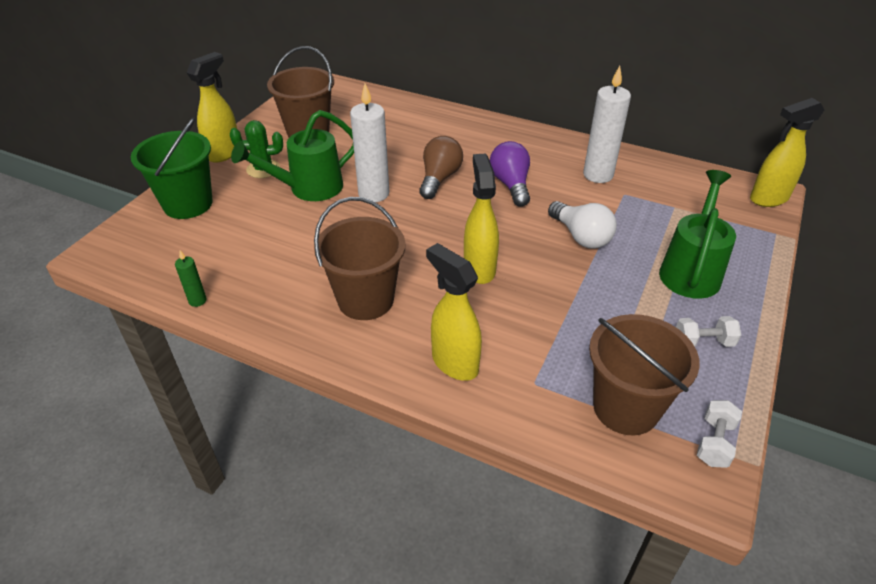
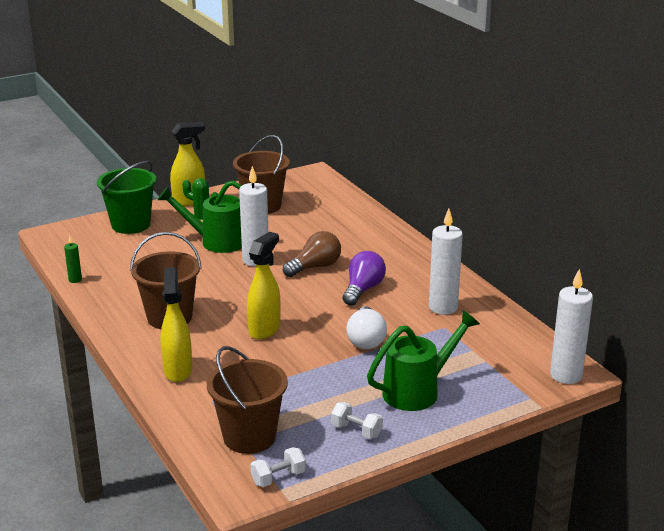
camera: 35 degrees right, 15 degrees down
yellow spray bottle [750,98,824,207] -> white candle [550,269,593,384]

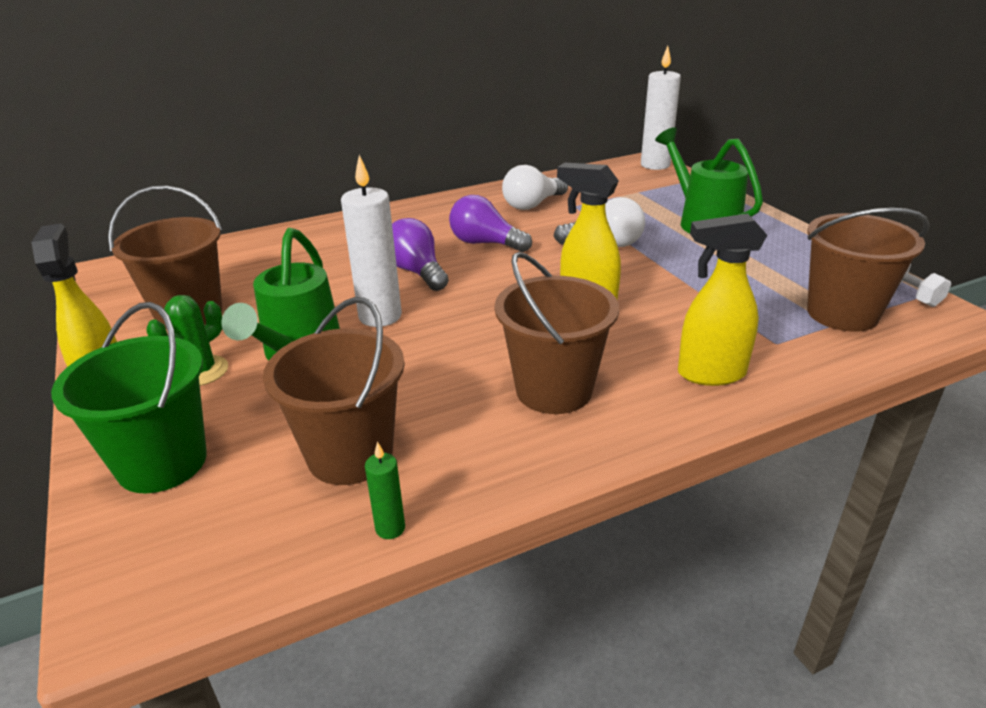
camera: 85 degrees left, 5 degrees up
brown light bulb [283,231,341,277] -> purple light bulb [392,218,449,291]
white dumbbell [331,402,383,439] -> none
white candle [429,209,463,315] -> white light bulb [502,165,568,210]
none -> brown bucket [263,297,405,485]

